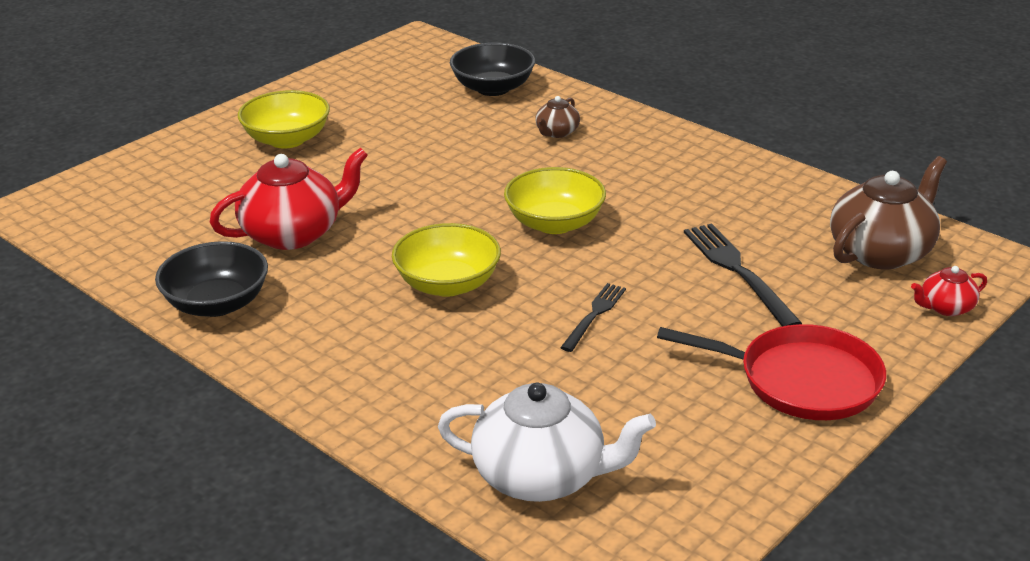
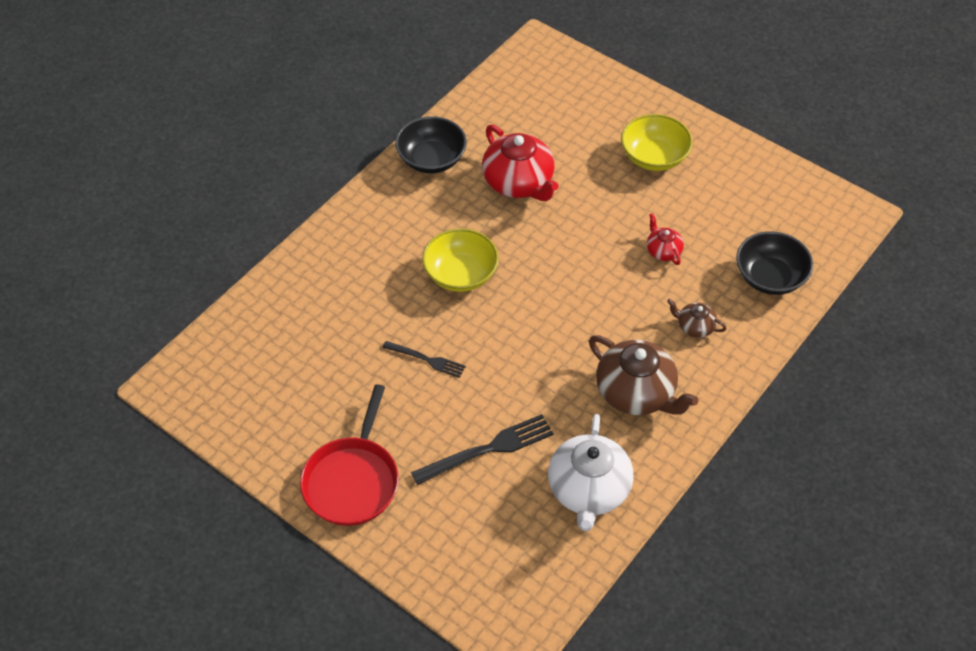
camera: 85 degrees right, 20 degrees up
white teapot [438,383,656,502] -> white teapot moved to [548,414,634,531]
yellow bowl [504,167,606,234] -> none
brown teapot [830,156,947,269] -> brown teapot moved to [589,335,699,415]
red teapot [911,266,987,316] -> red teapot moved to [647,213,684,265]

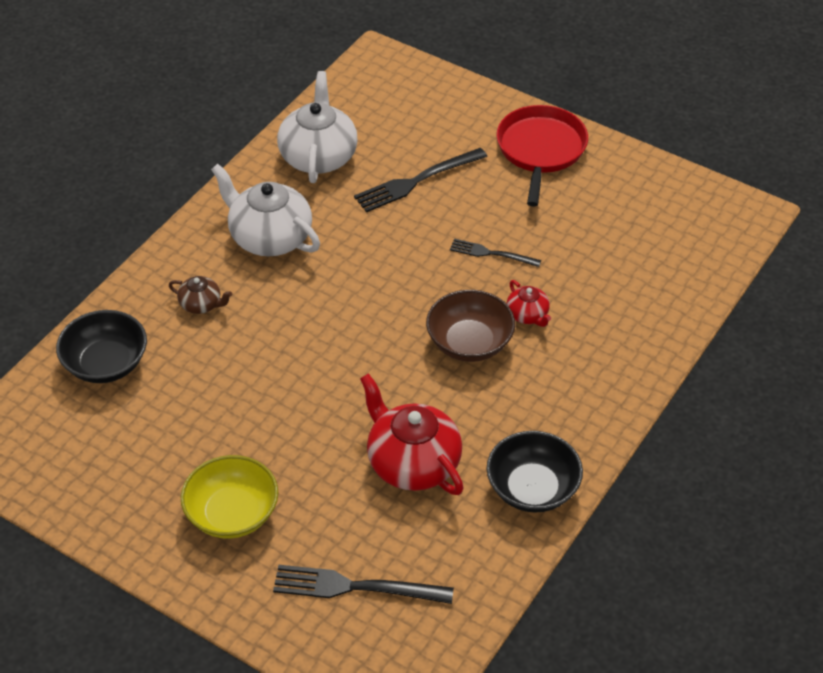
camera: 175 degrees right, 5 degrees down
yellow bowl [422,228,499,292] -> brown bowl [426,290,515,362]
brown teapot [589,335,699,415] -> white teapot [211,164,320,256]
red teapot [647,213,684,265] -> red teapot moved to [507,280,551,327]
none -> black fork [273,565,454,604]

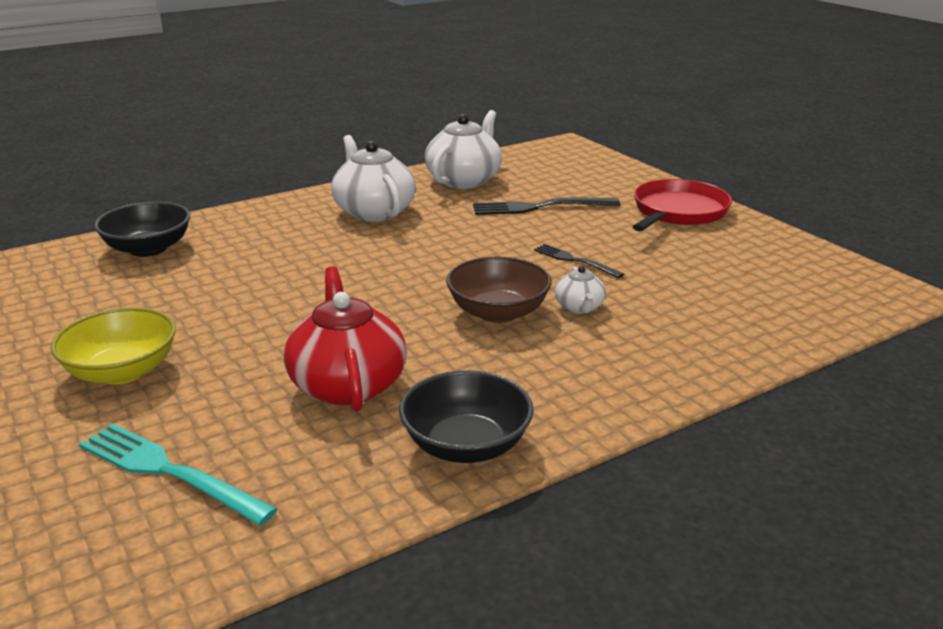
camera: 25 degrees right, 20 degrees down
brown teapot [169,276,232,314] -> none
black fork [273,565,454,604] -> turquoise fork [79,423,277,526]
red teapot [507,280,551,327] -> white teapot [555,266,606,314]

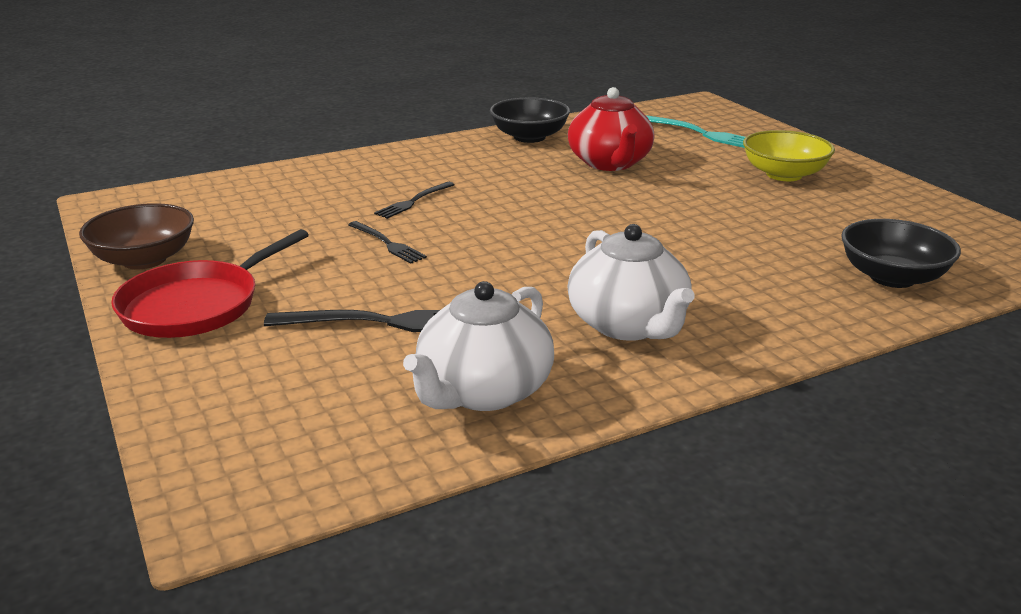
camera: 175 degrees left, 0 degrees up
brown bowl [446,257,552,323] -> brown bowl moved to [79,203,194,269]
white teapot [555,266,606,314] -> black fork [374,182,454,219]

